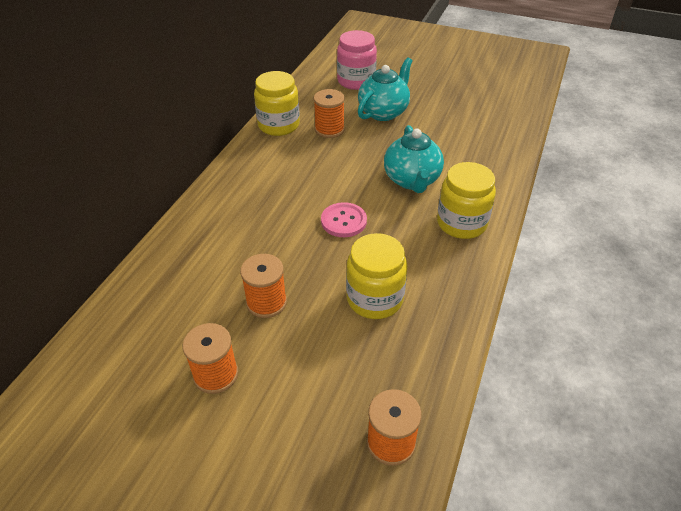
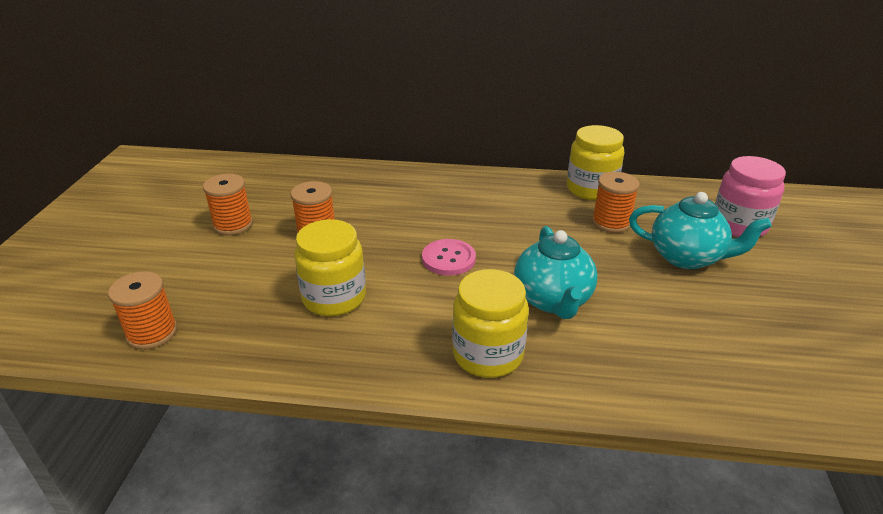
camera: 75 degrees right, 10 degrees down
turquoise teapot [384,125,444,193] -> turquoise teapot turned 75 degrees counterclockwise [514,226,598,319]

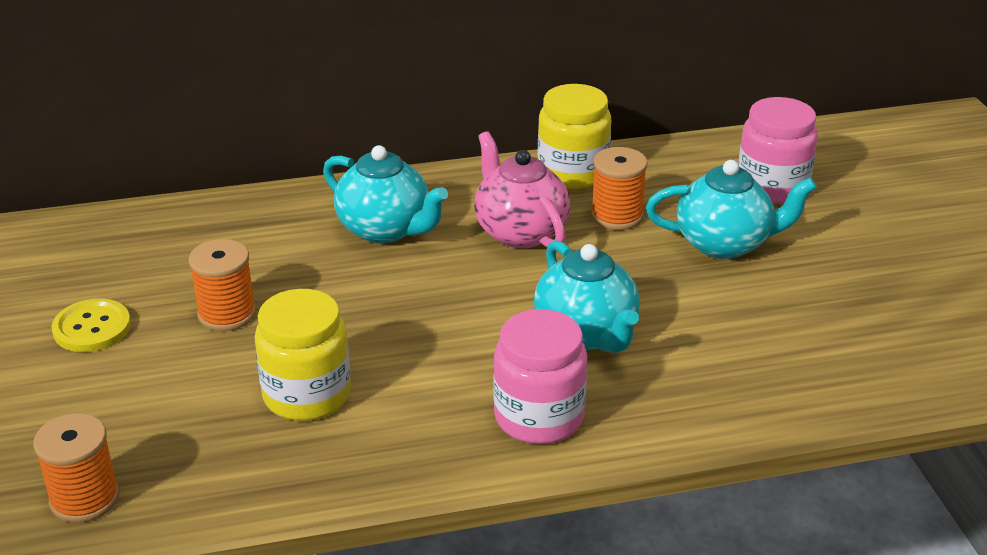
camera: 20 degrees left, 0 degrees up
orange spool [203,174,253,235] -> yellow button [52,299,131,352]
pink button [422,239,476,276] -> none
yellow jar [452,269,529,378] -> pink jar [493,309,587,444]
none -> turquoise teapot [323,145,448,243]
none -> pink teapot [474,131,570,248]

